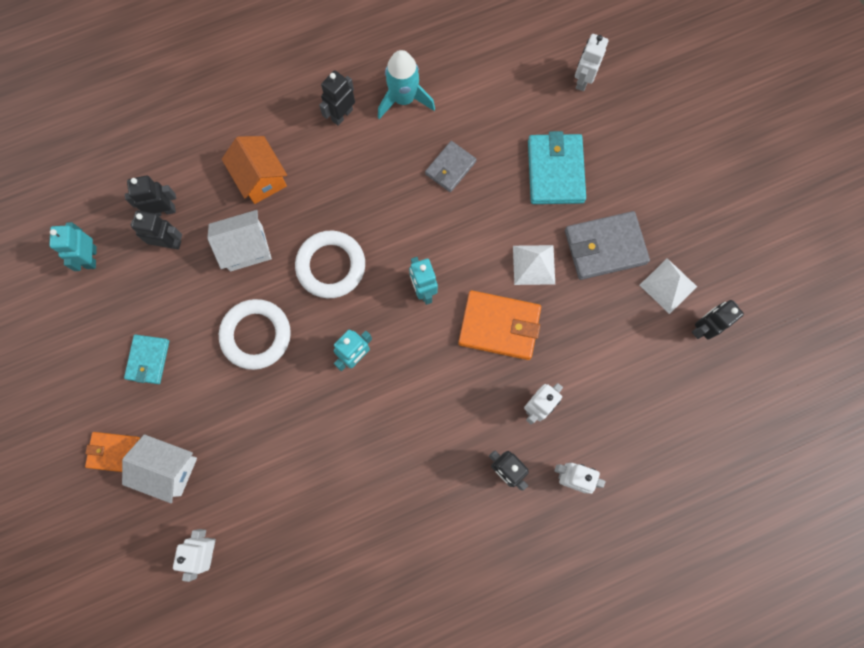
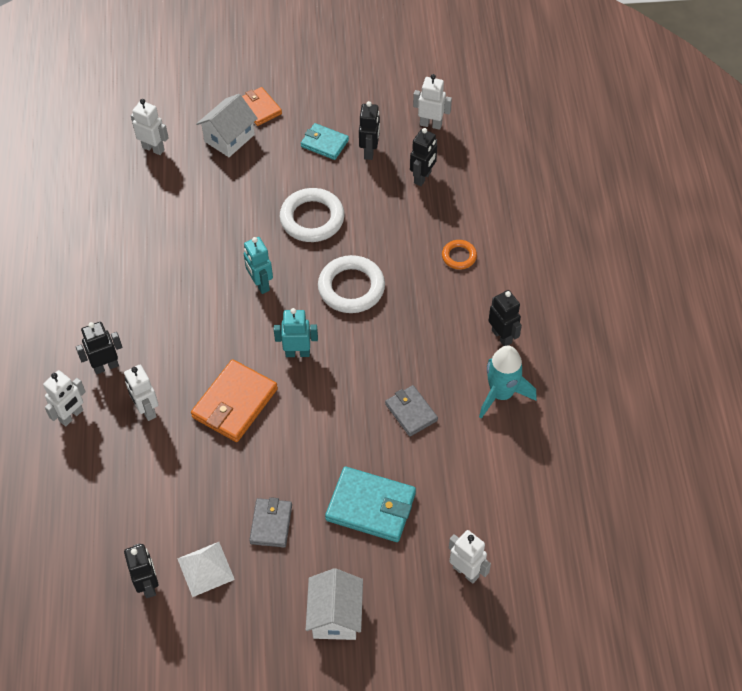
camera: 110 degrees right, 20 degrees down
turquoise robot [49,222,97,271] -> white robot [413,74,452,130]
orange wallet [85,432,140,472] -> orange wallet turned 60 degrees counterclockwise [242,87,282,126]
black robot [125,175,176,216] -> black robot moved to [359,101,380,160]
white house [207,210,272,272] -> white house moved to [306,568,363,640]
orange house [222,136,287,204] -> orange ring [442,240,477,269]
white pyramid [513,245,555,285] -> none
grey wallet [565,211,650,280] -> grey wallet [249,497,292,547], size x0.61

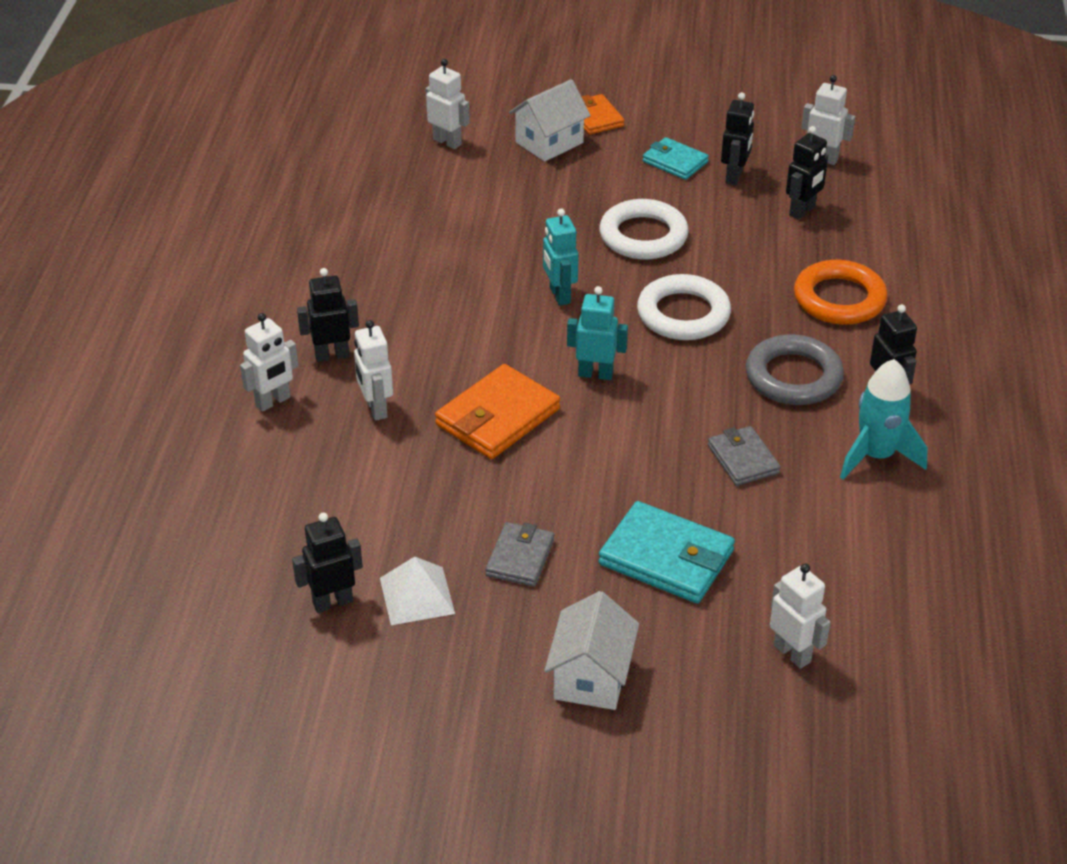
camera: 10 degrees right, 15 degrees down
black robot [124,543,158,598] -> black robot turned 105 degrees counterclockwise [292,513,363,613]
orange ring [442,240,477,269] -> orange ring [794,260,887,325], size x1.88
none -> grey ring [746,334,844,405]

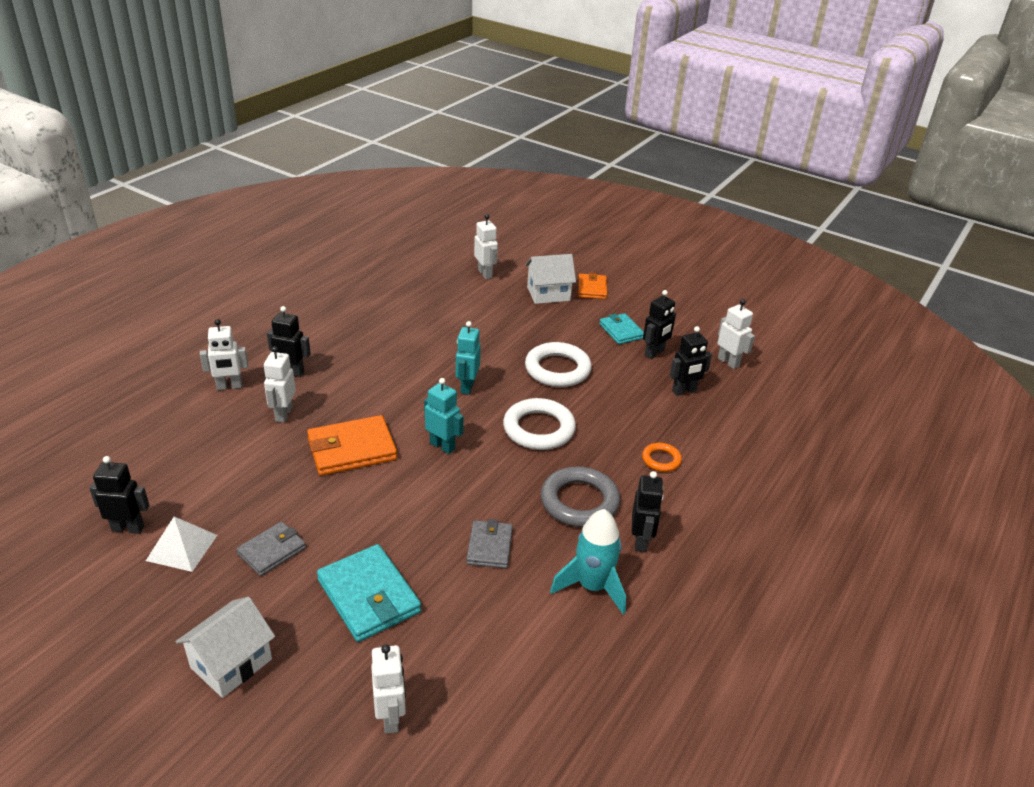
camera: 25 degrees right, 5 degrees down
orange ring [794,260,887,325] -> orange ring [642,443,682,472], size x0.53

